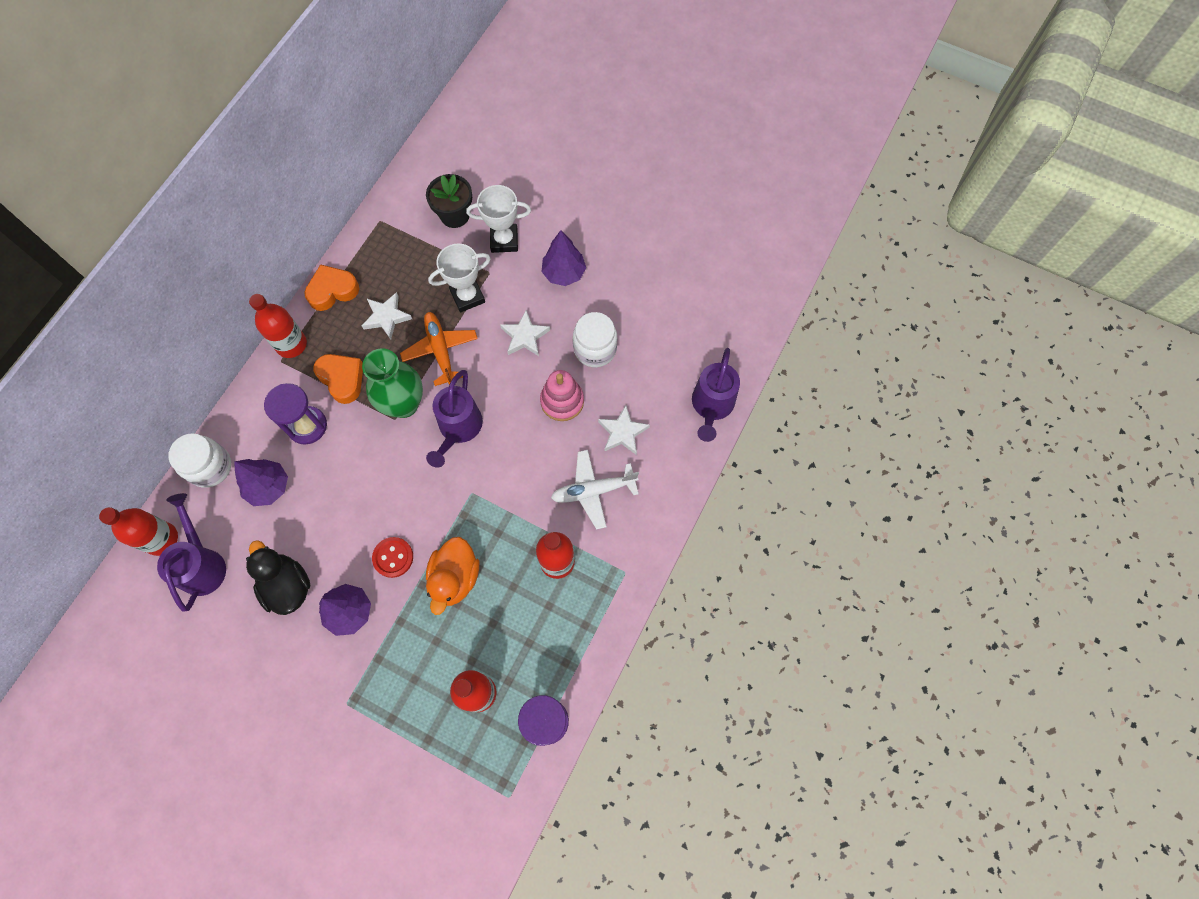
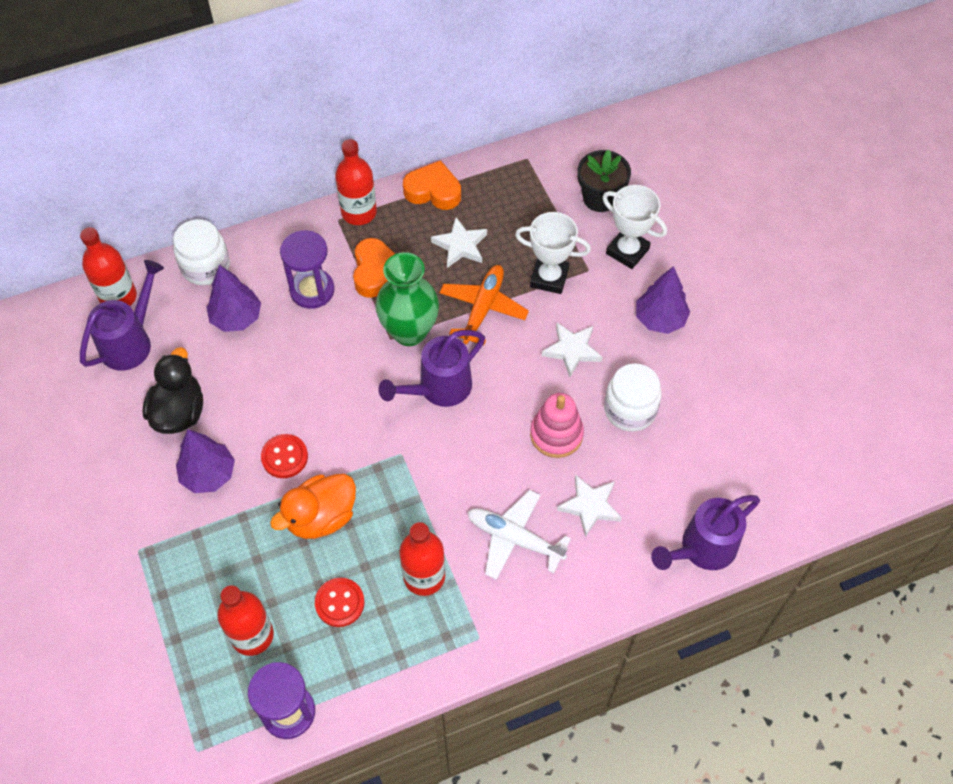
camera: 40 degrees right, 10 degrees down
none -> red button [315,578,365,627]

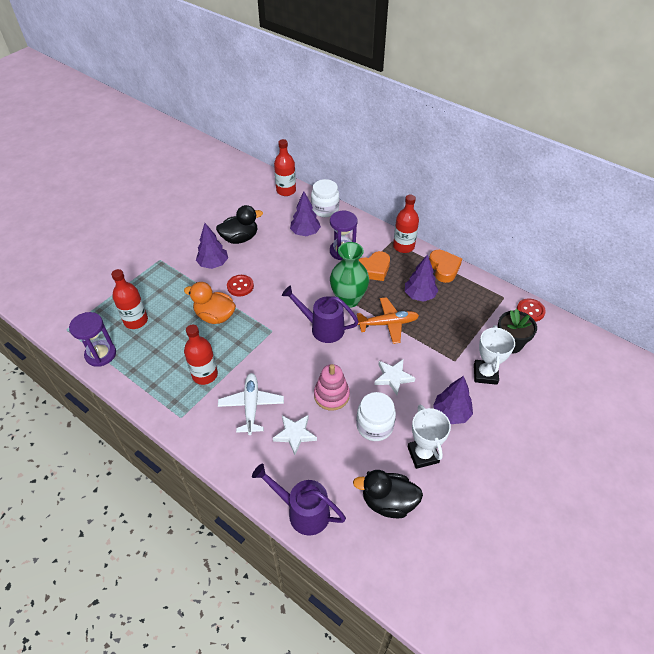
camera: 60 degrees right, 10 degrees down
purple watering can [80,260,164,371] -> none
red button [315,578,365,627] -> red button moved to [517,299,546,322]
white star [431,217,487,268] -> purple tree [405,254,438,302]
white trophy [515,212,591,294] -> white trophy moved to [407,405,451,469]
none -> black duck [353,470,423,519]

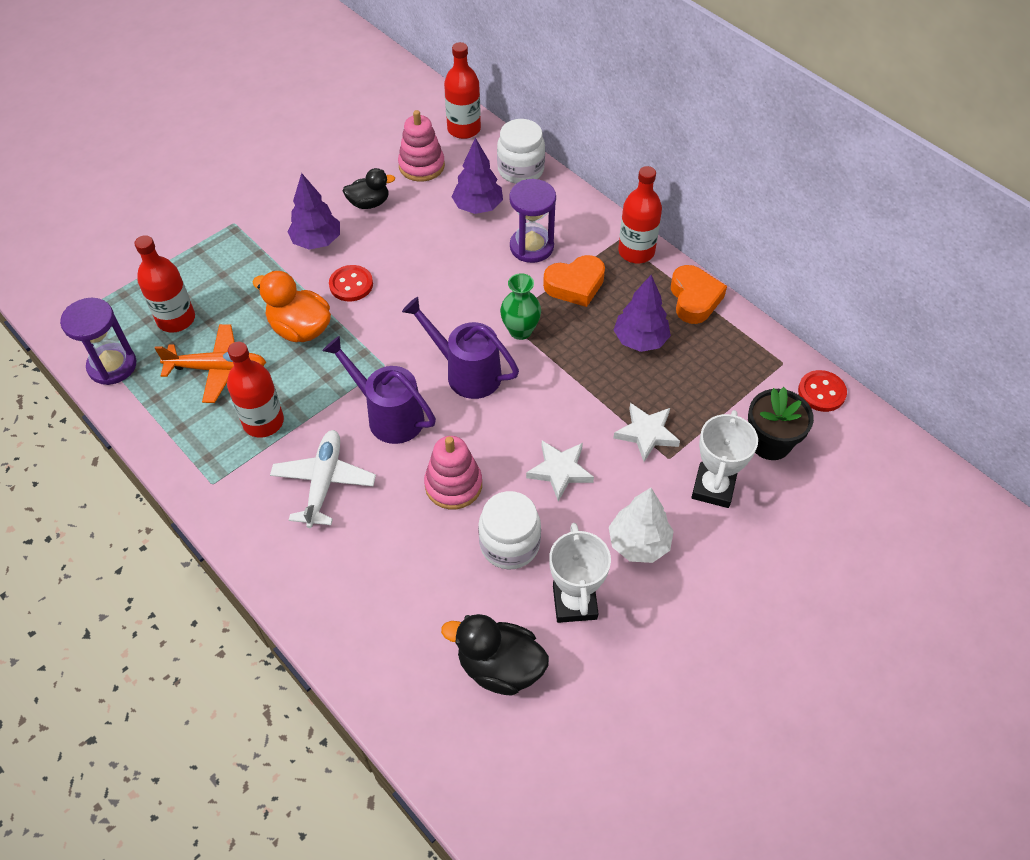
camera: 10 degrees right, 5 degrees up
black duck [216,205,263,244] -> black duck [343,168,395,209], size x0.66
purple watering can [252,464,346,536] -> purple watering can moved to [322,336,436,444]
white star [273,415,317,455] -> white star moved to [613,403,680,462]
green vase [330,242,369,308] -> green vase [500,273,541,340], size x0.63
orange plane [357,297,419,344] -> orange plane moved to [154,324,266,403]
purple tree [433,376,473,424] -> white tree [609,488,674,563]
none -> pink stacking toy [398,110,445,182]

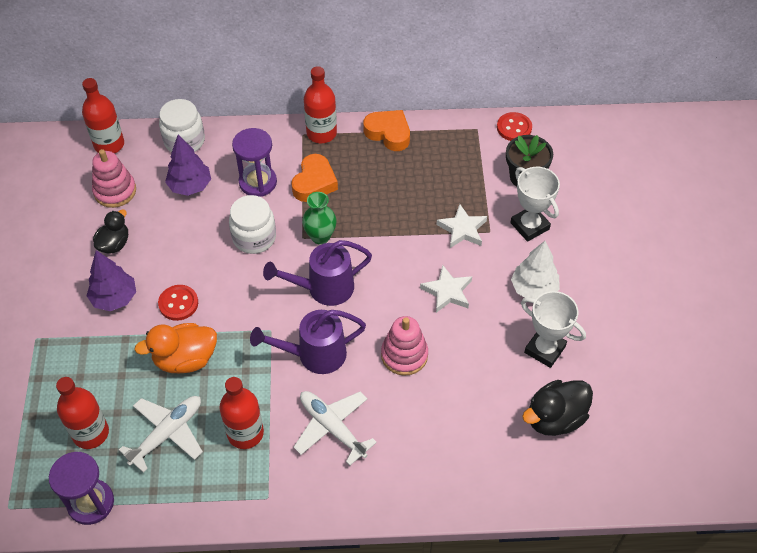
camera: 50 degrees left, 0 degrees up
orange plane [154,324,266,403] -> white plane [119,396,203,473]
white jar [478,491,541,570] -> white jar moved to [229,195,276,254]
purple tree [614,275,671,352] -> none

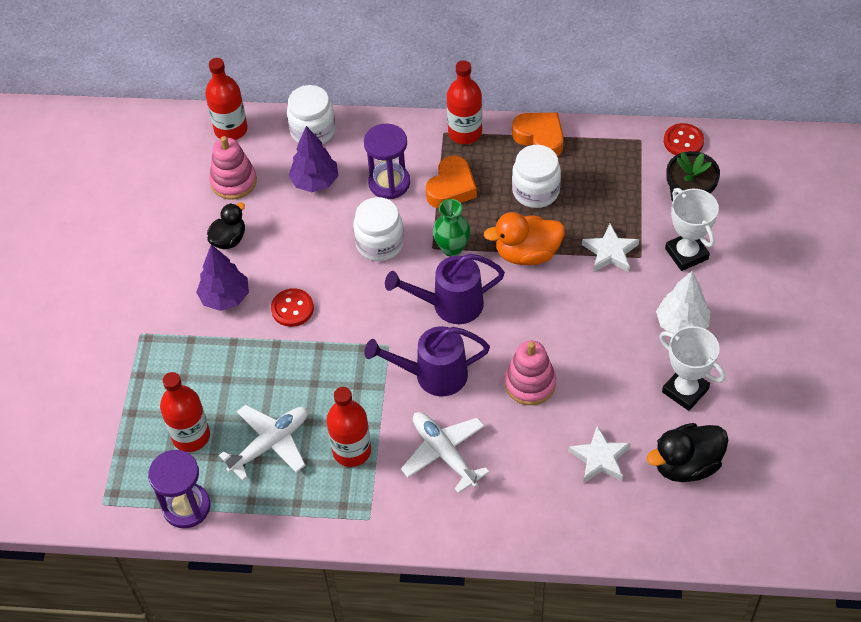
camera: 10 degrees right, 0 degrees up
orange duck [134,323,217,373] -> orange duck moved to [484,212,565,265]
white star [420,265,472,313] -> white star moved to [568,425,631,483]
none -> white jar [512,145,561,208]

